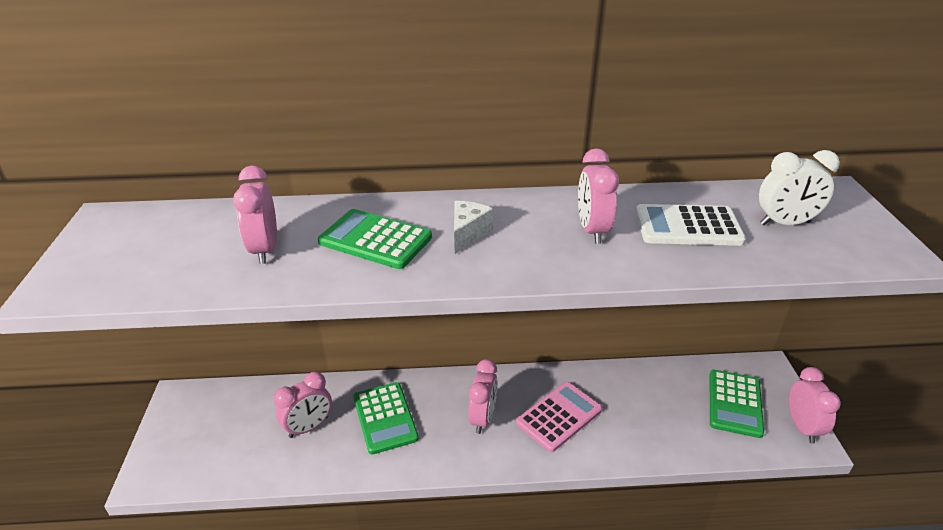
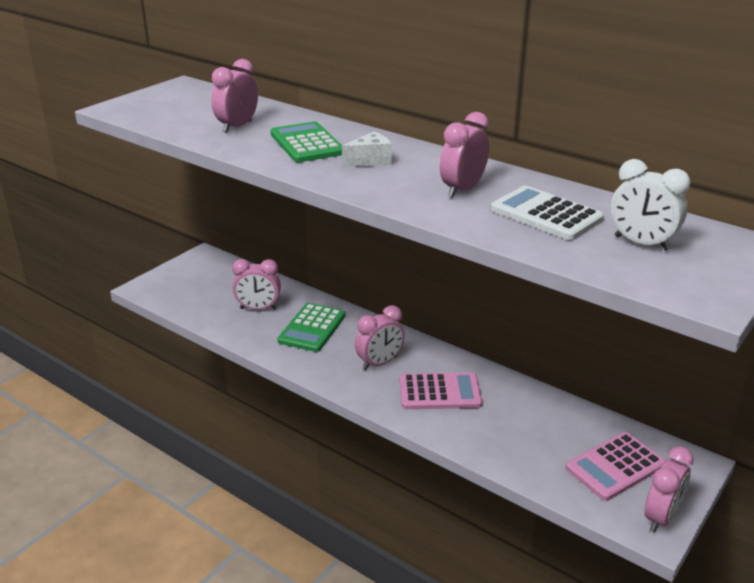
camera: 40 degrees right, 5 degrees down
green calculator [710,370,764,438] -> pink calculator [566,432,666,501]

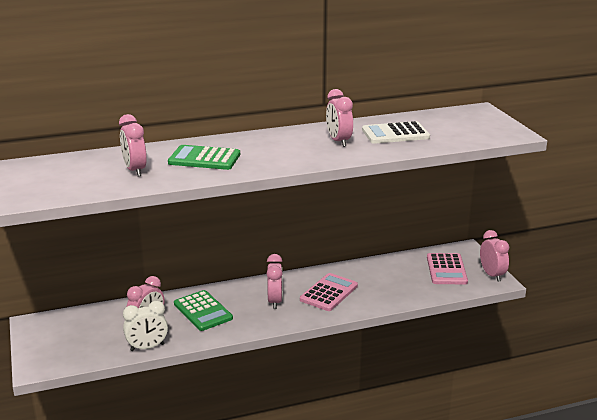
camera: 55 degrees left, 5 degrees down
white cheese [342,132,392,167] -> none
white clock [611,159,690,251] -> white clock moved to [123,301,168,351]

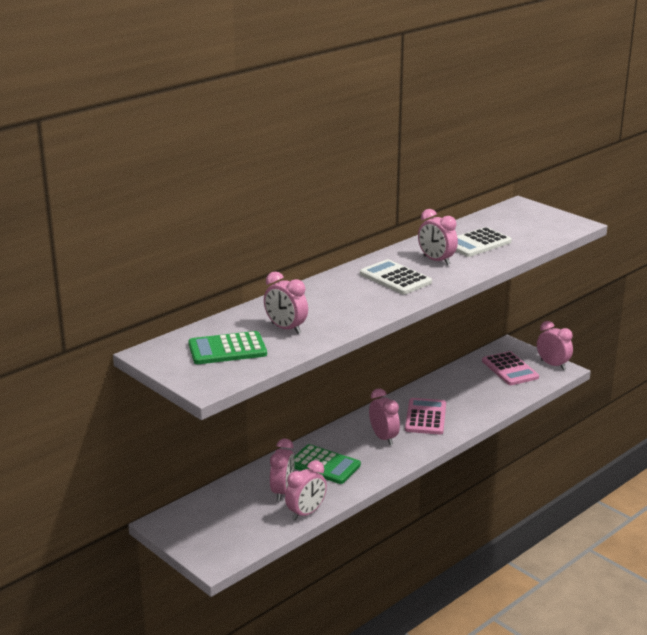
camera: 25 degrees left, 0 degrees up
white clock [123,301,168,351] -> pink clock [285,460,327,520]
green calculator [168,145,240,170] -> green calculator moved to [188,331,267,364]
none -> white calculator [360,259,432,294]

